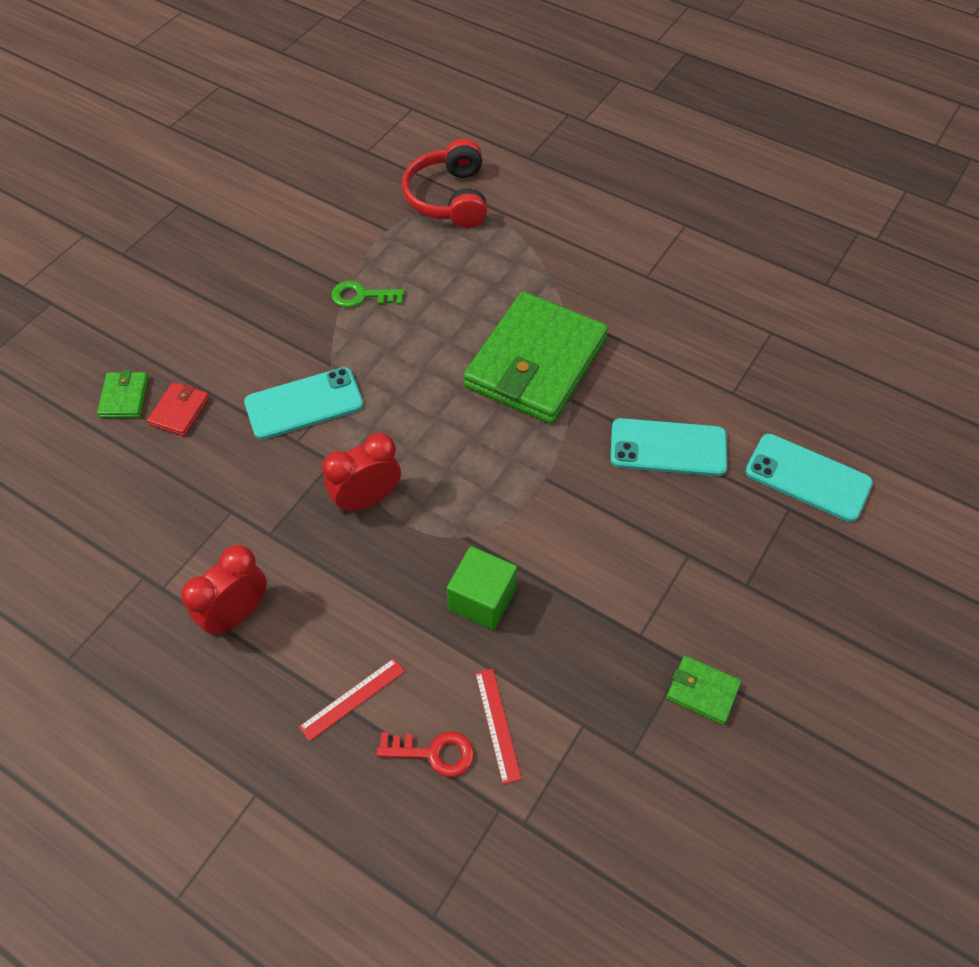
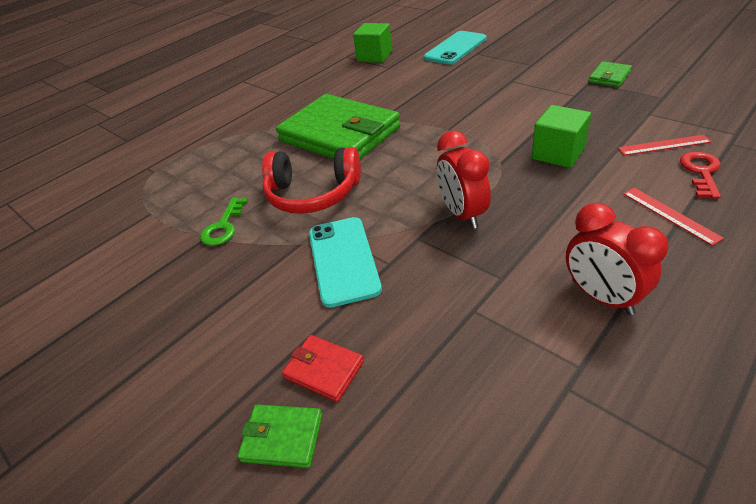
camera: 75 degrees left, 15 degrees down
red headphones [402,139,487,228] -> red headphones moved to [262,147,361,214]
turquoise phone [610,418,727,476] -> none
none -> green cube [353,23,392,63]

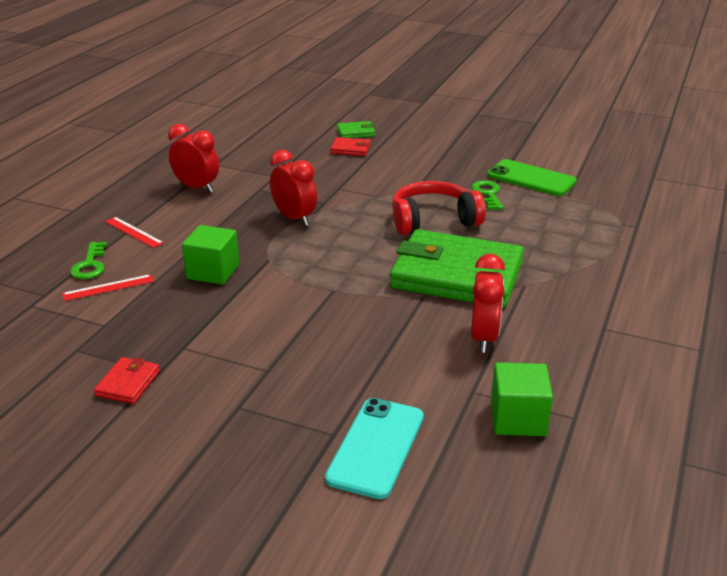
camera: 155 degrees right, 10 degrees down
turquoise phone [309,217,382,308] -> none
green wallet [589,61,632,87] -> red wallet [94,357,160,404]
red key [680,151,721,199] -> green key [70,242,107,279]
none -> red clock [471,254,505,353]
none -> green phone [487,159,577,196]

